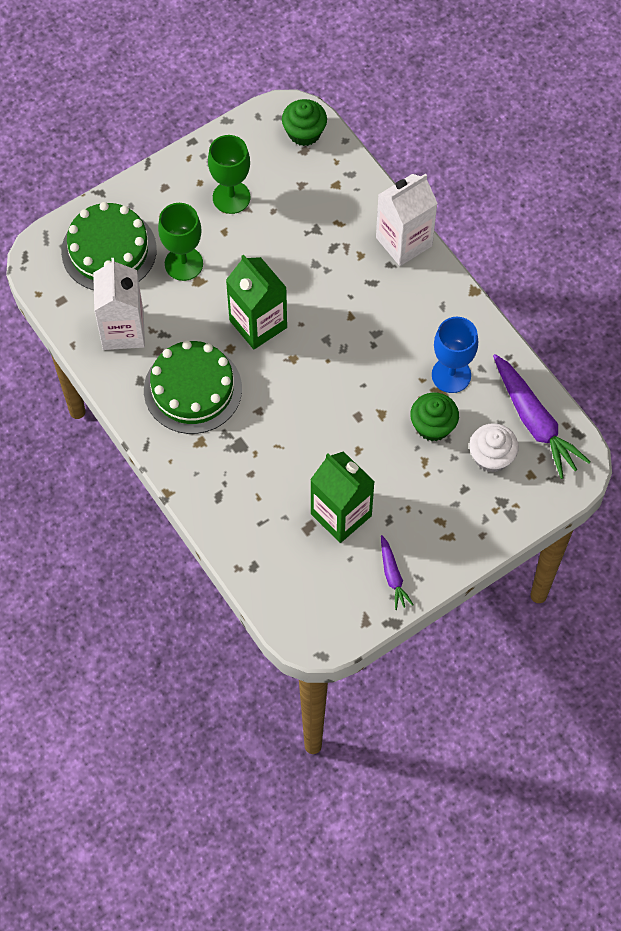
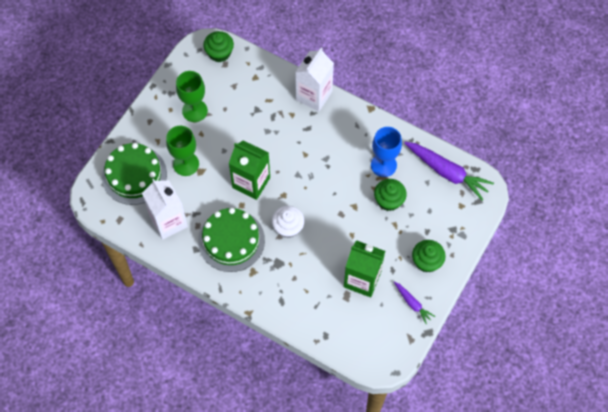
camera: 25 degrees left, 0 degrees up
white cupcake [469,423,519,473] -> white cupcake moved to [272,206,305,238]
none -> green cupcake [412,240,446,273]

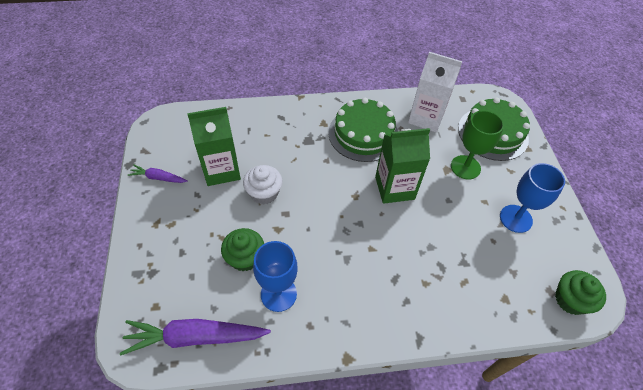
camera: 140 degrees right, 10 degrees down
green goblet [176,71,208,122] -> blue goblet [500,163,565,233]
white cupcake [272,206,305,238] -> white cupcake moved to [243,165,282,204]
white carton [295,48,334,112] -> none
green cupcake [412,240,446,273] -> none

